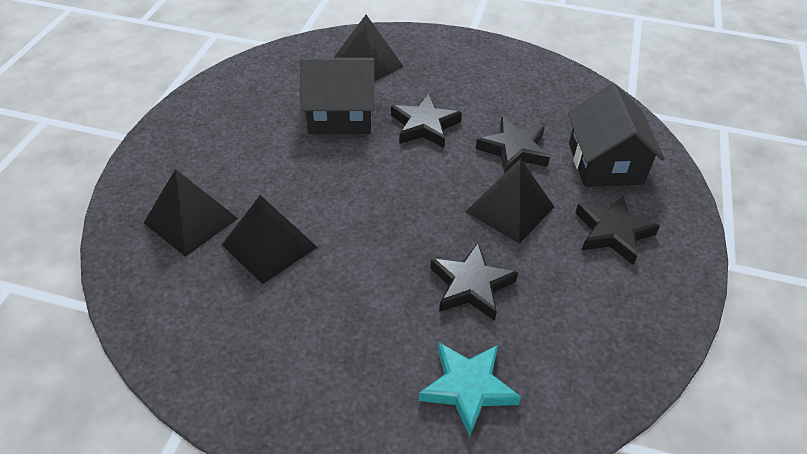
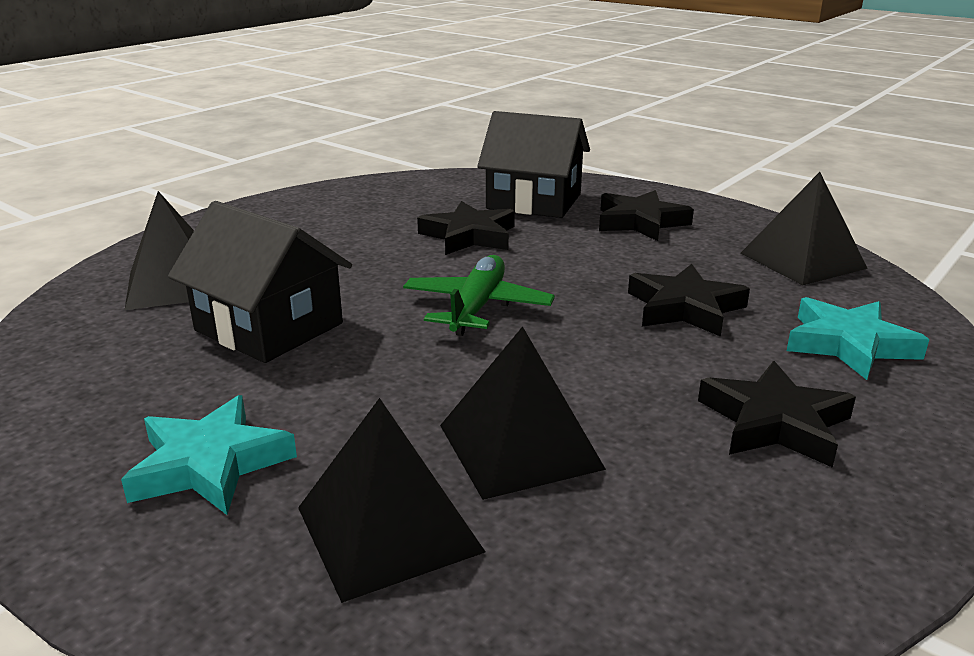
camera: 65 degrees left, 20 degrees down
black house [300,58,375,134] -> black house turned 75 degrees counterclockwise [168,201,352,363]
black star [391,94,462,148] -> black star moved to [698,361,856,468]
black pyramid [466,158,554,244] -> black pyramid moved to [741,172,868,285]
none -> turquoise star [121,395,297,515]
none -> green plane [403,255,555,336]

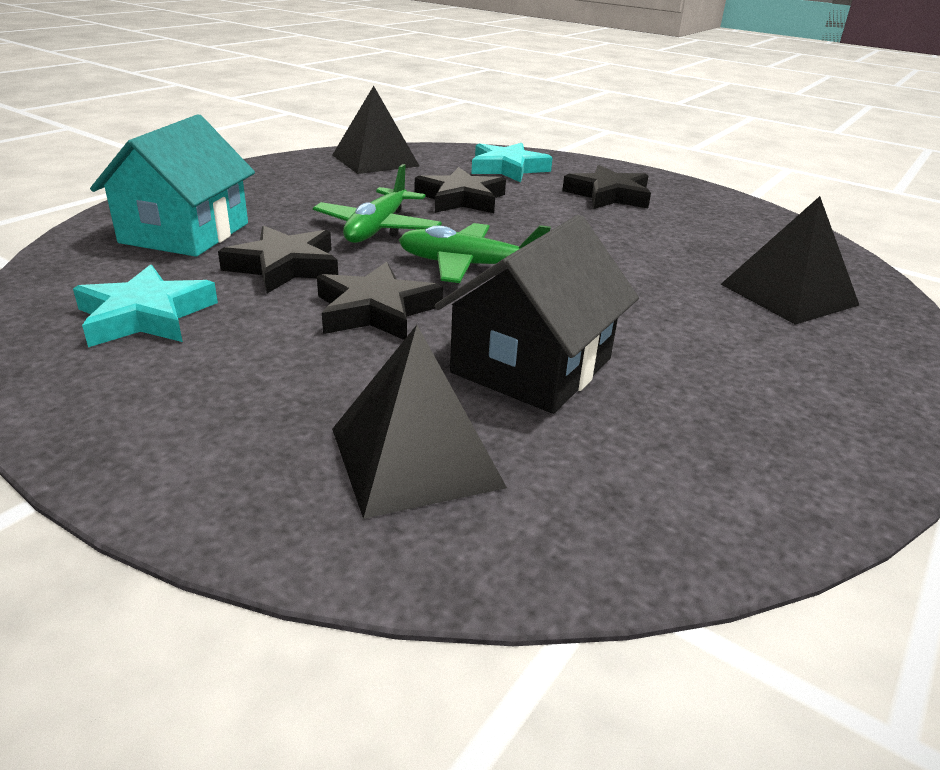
camera: 95 degrees left, 5 degrees up
turquoise star [121,395,297,515] -> turquoise star moved to [73,264,218,347]
black pyramid [440,326,606,500] -> none
black house [477,111,590,218] -> turquoise house [90,114,255,257]
black star [599,190,694,241] -> black star moved to [317,262,443,340]
none -> green plane [313,164,442,243]

